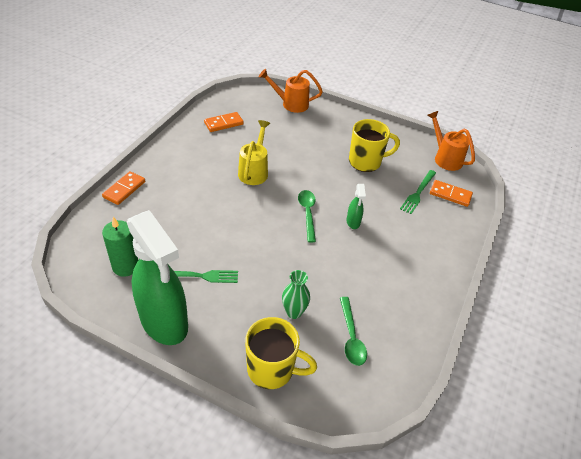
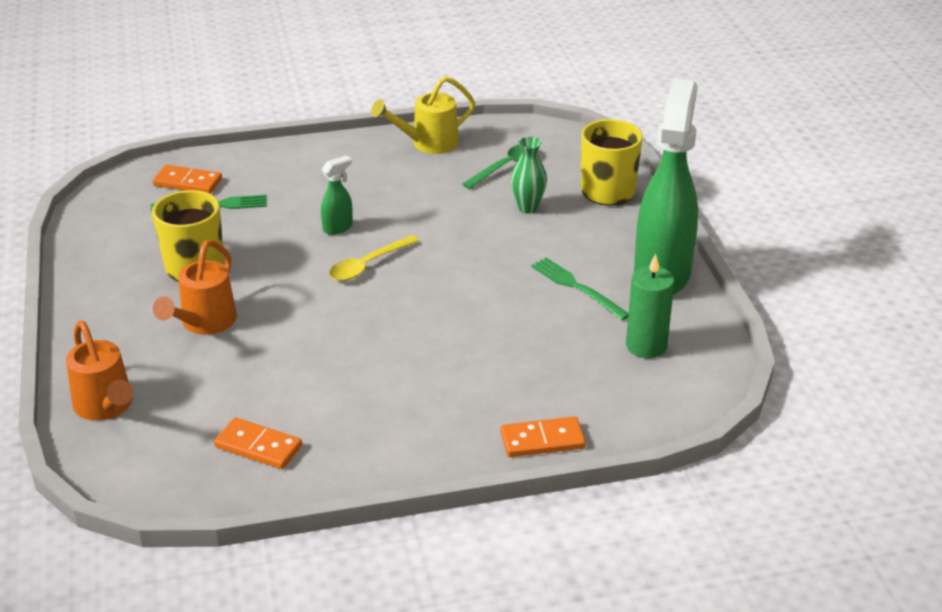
camera: 125 degrees left, 10 degrees down
yellow watering can [238,120,270,185] -> yellow watering can moved to [371,76,475,154]
green spoon [298,190,316,242] -> yellow spoon [329,235,419,281]
orange watering can [427,111,475,171] -> orange watering can moved to [153,240,237,335]
orange domino [430,180,473,207] -> orange domino turned 60 degrees counterclockwise [153,165,222,194]

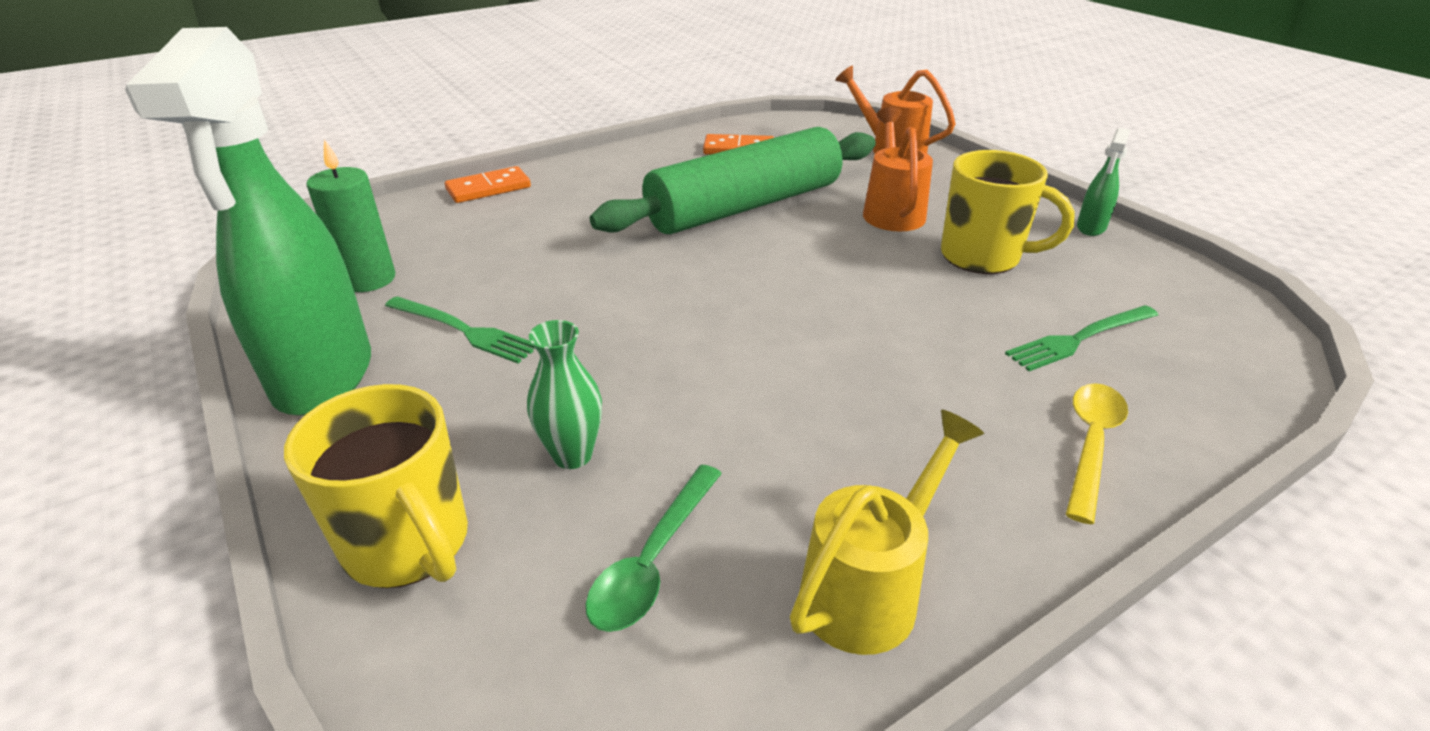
camera: 160 degrees right, 0 degrees up
orange domino [153,165,222,194] -> none
green spray bottle [321,155,353,235] -> green spray bottle moved to [1077,128,1130,236]
yellow spoon [329,235,419,281] -> yellow spoon moved to [1066,383,1128,524]
none -> green rolling pin [590,127,876,234]

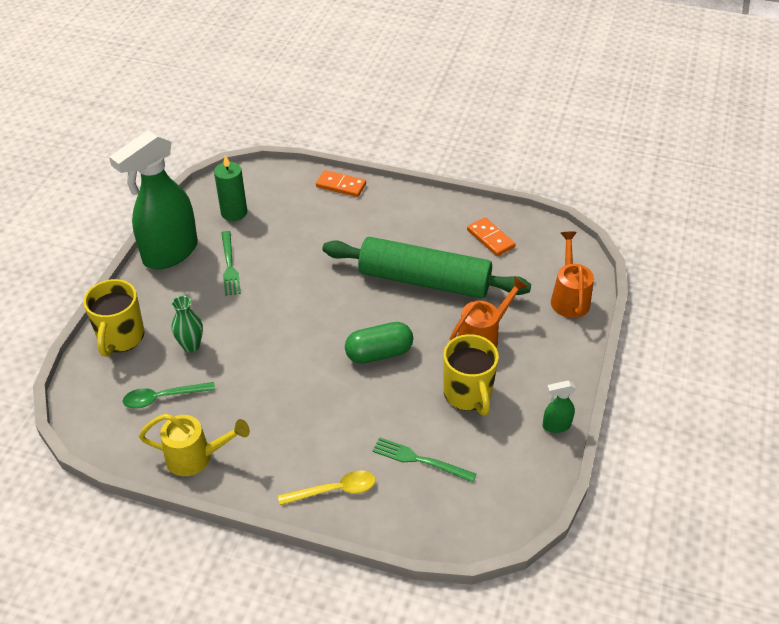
camera: 50 degrees right, 10 degrees up
none -> green capsule [345,322,413,364]

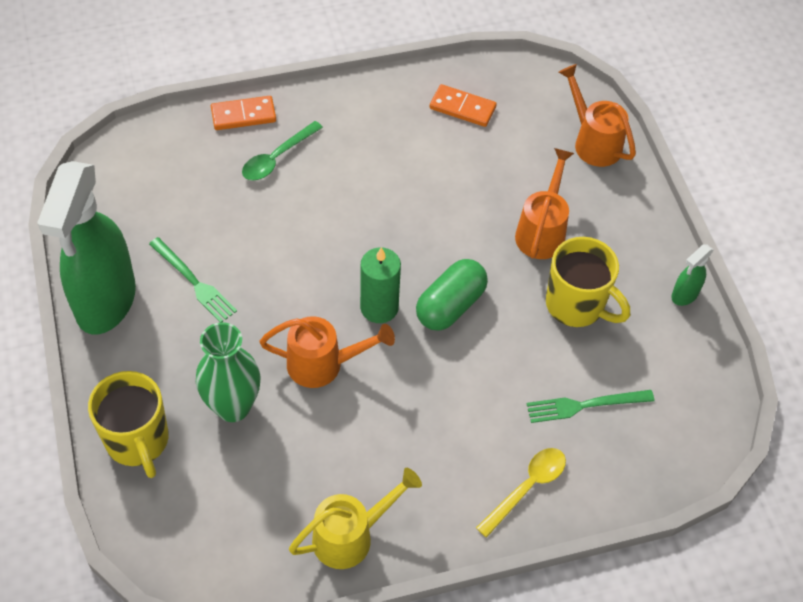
camera: 35 degrees left, 10 degrees up
green spoon [123,382,215,408] -> green spoon moved to [242,121,323,181]
green vase [172,296,203,353] -> green vase [196,322,261,422], size x1.53
green candle [214,155,247,221] -> green candle moved to [360,247,401,323]
green rolling pin [323,237,531,299] -> none
none -> orange watering can [259,316,395,388]

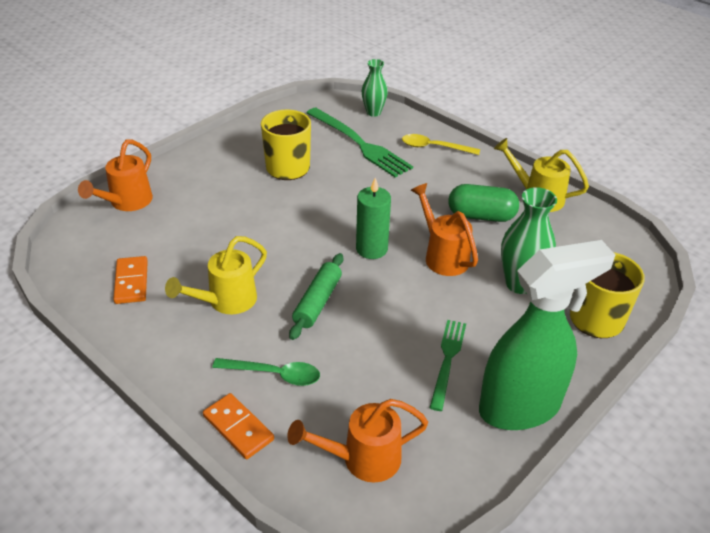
camera: 120 degrees left, 15 degrees down
green capsule [416,259,488,331] -> green capsule moved to [448,184,519,222]
orange watering can [515,148,574,259] -> orange watering can moved to [287,399,428,483]
green fork [527,390,654,423] -> green fork [306,107,413,178], size x1.62
green spray bottle [671,244,714,306] -> none
none -> yellow watering can [165,236,267,314]
none -> green rolling pin [289,253,343,340]
none -> green vase [362,59,388,117]

